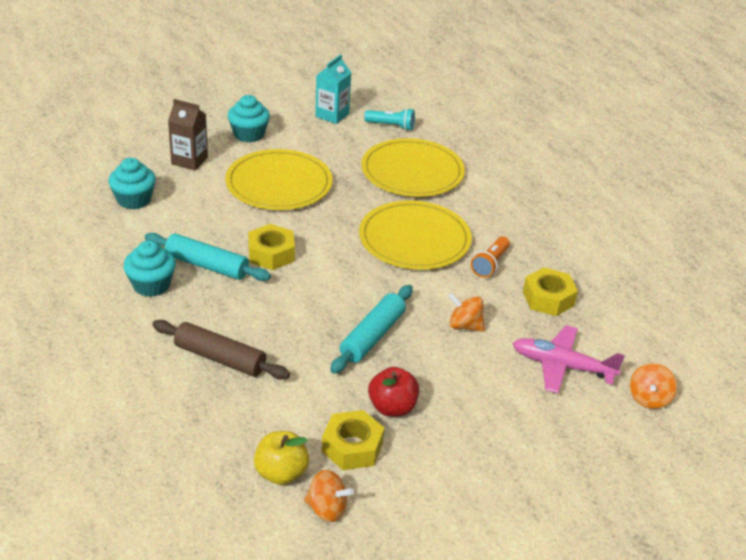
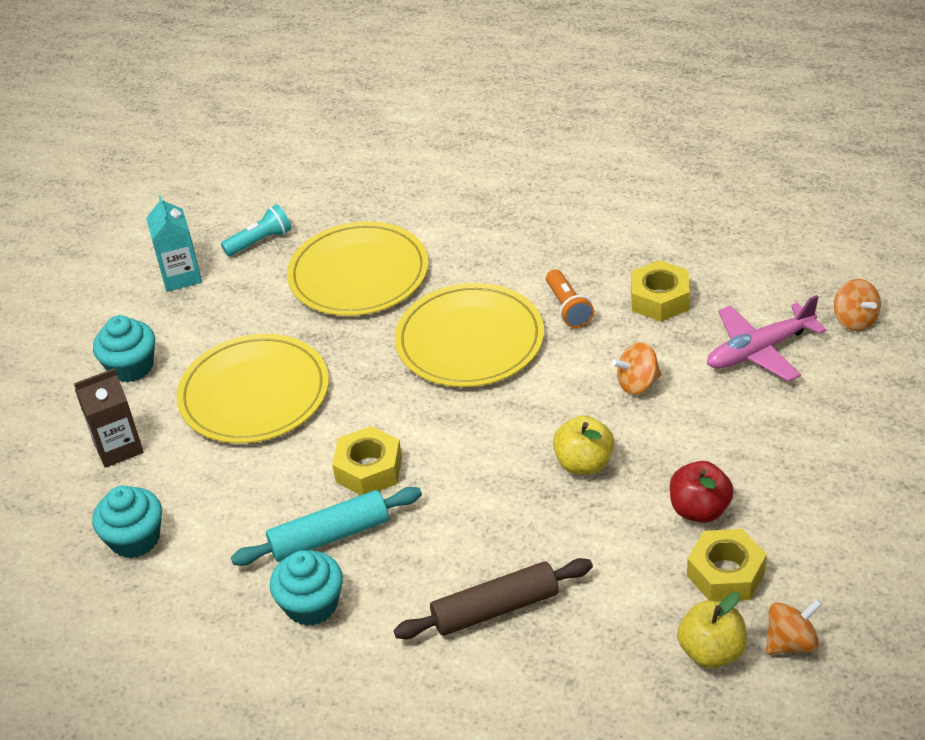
camera: 40 degrees left, 5 degrees up
turquoise rolling pin [330,285,413,374] -> yellow apple [553,415,615,475]

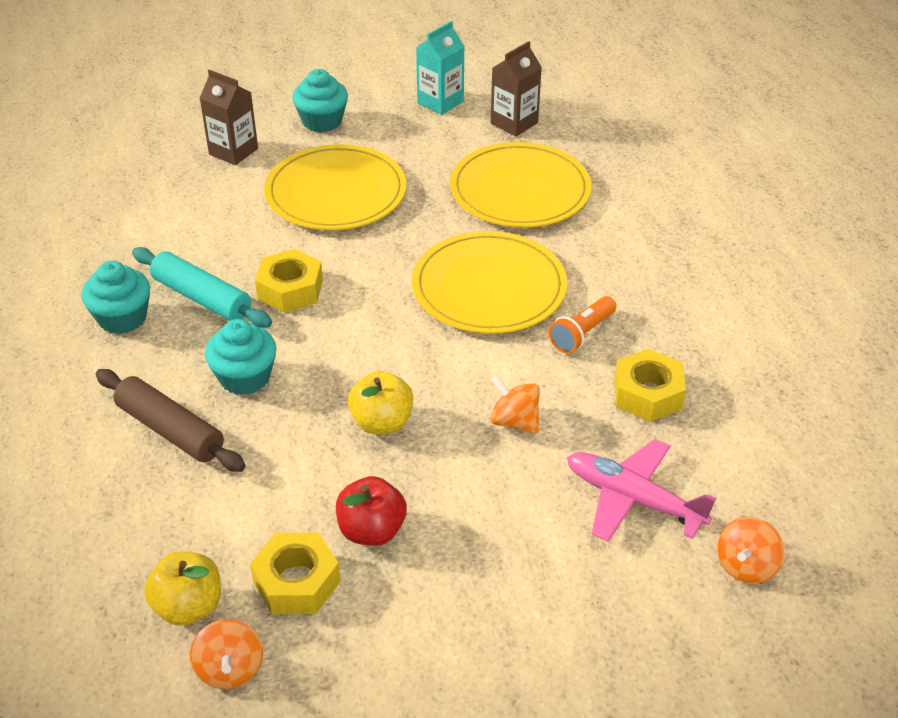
camera: 55 degrees right, 0 degrees up
turquoise cupcake [92,486,162,558] -> turquoise cupcake moved to [205,319,276,395]
turquoise flashlight [221,204,291,256] -> brown carton [491,41,542,136]
orange spinning top [766,599,823,655] -> orange spinning top turned 45 degrees clockwise [190,619,263,689]

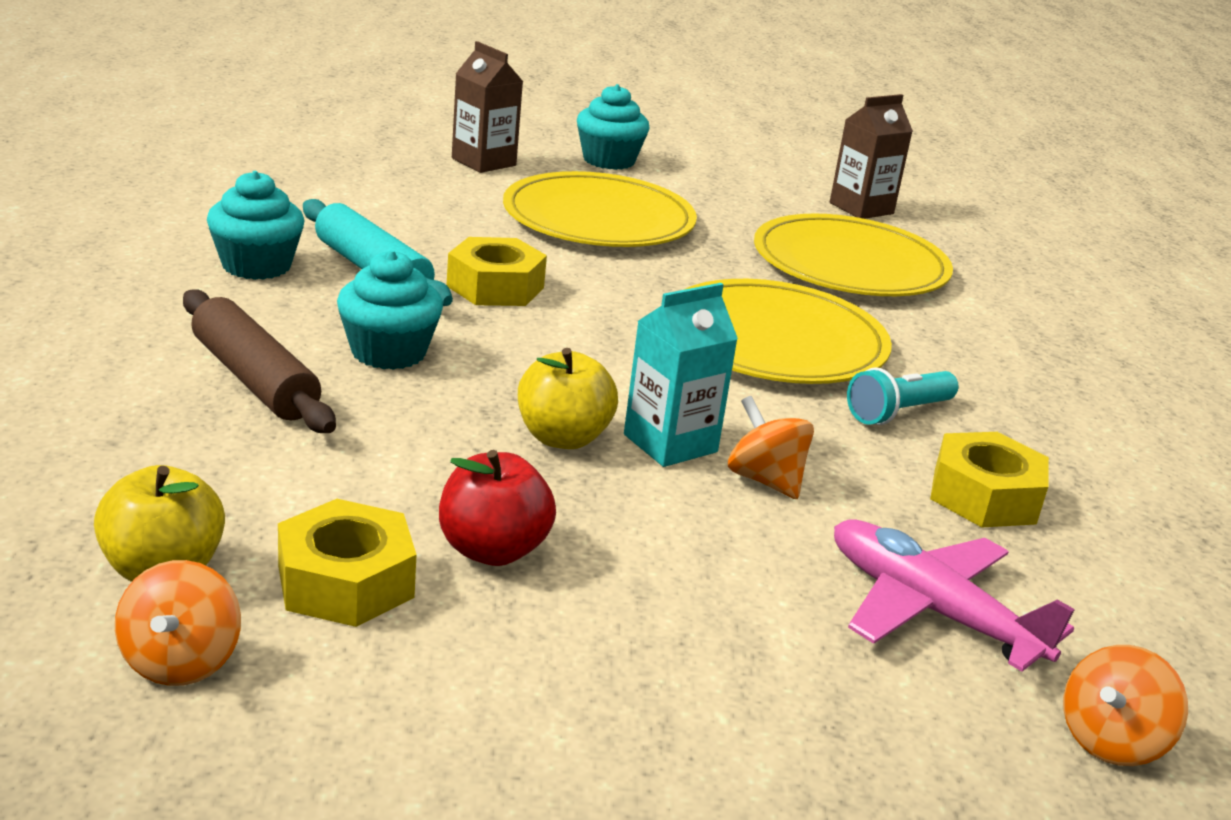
camera: 10 degrees right, 15 degrees down
turquoise carton [416,21,465,115] -> turquoise carton moved to [624,283,738,467]
orange flashlight [549,296,616,354] -> turquoise flashlight [847,367,959,425]

